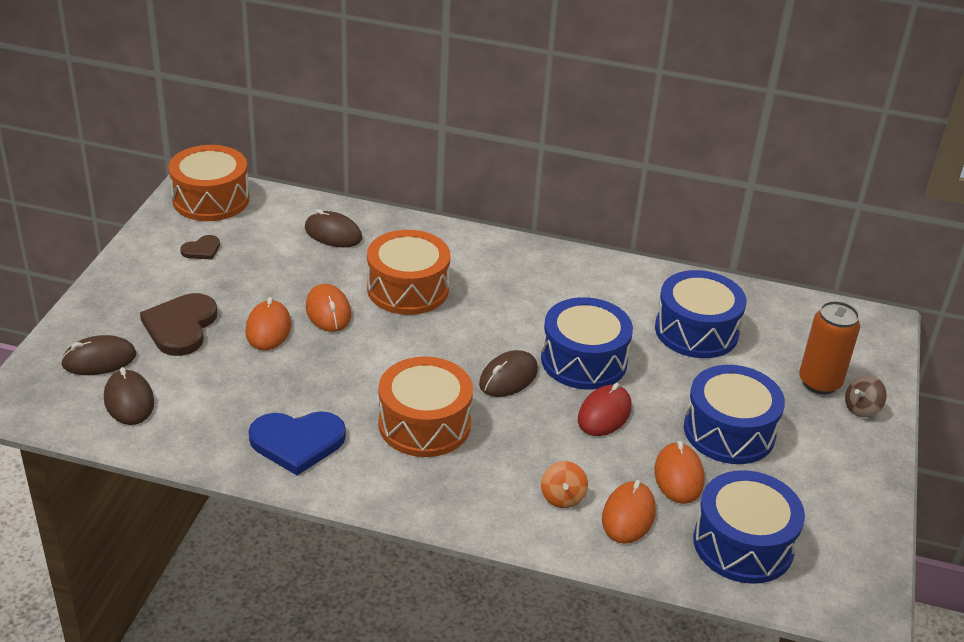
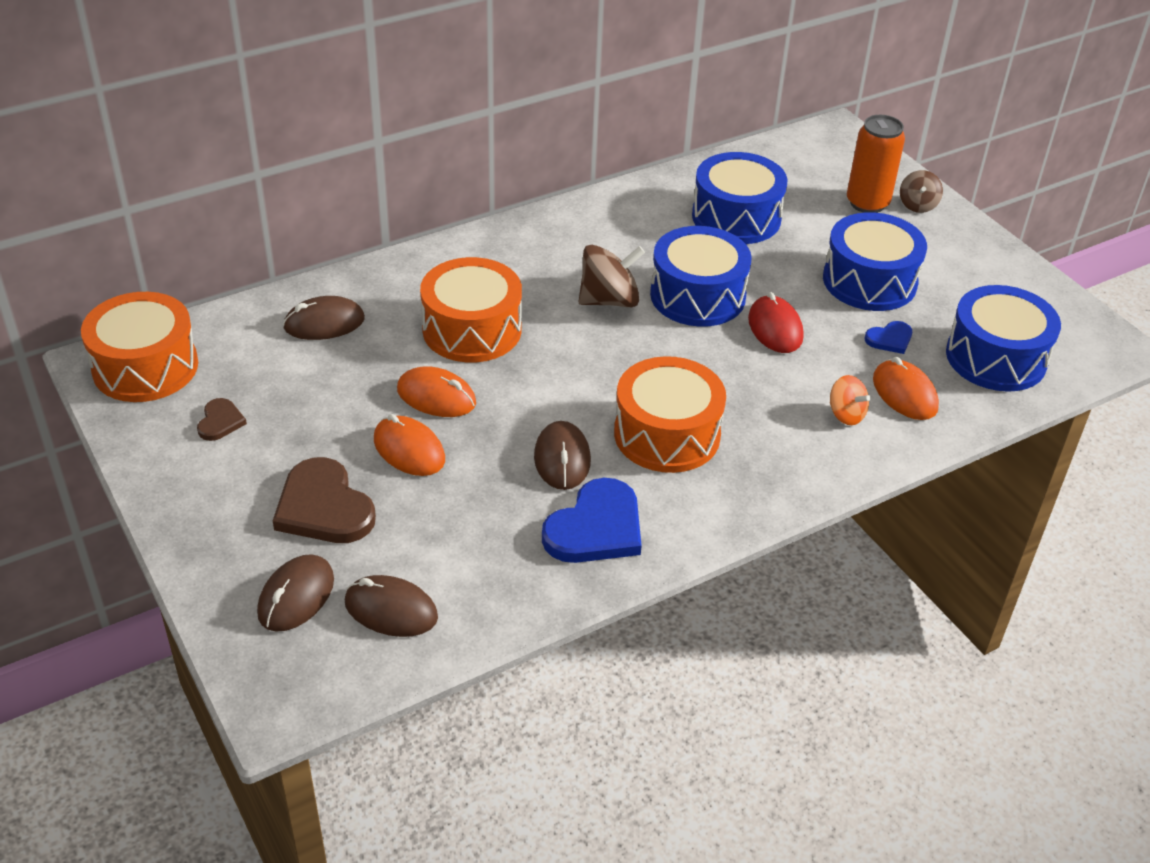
camera: 45 degrees left, 5 degrees up
brown mouse [479,350,538,397] -> brown mouse moved to [534,421,591,490]
orange mouse [654,441,704,504] -> blue heart [865,321,912,354]
none -> brown spinning top [578,245,645,307]

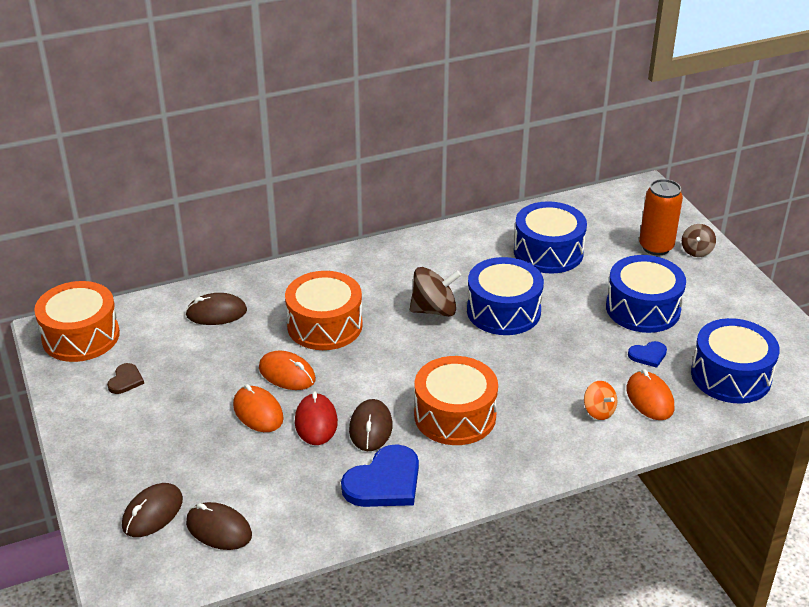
camera: 10 degrees right, 5 degrees down
brown heart [273,457,376,543] -> none
red mouse [748,292,803,353] -> red mouse moved to [295,391,338,445]

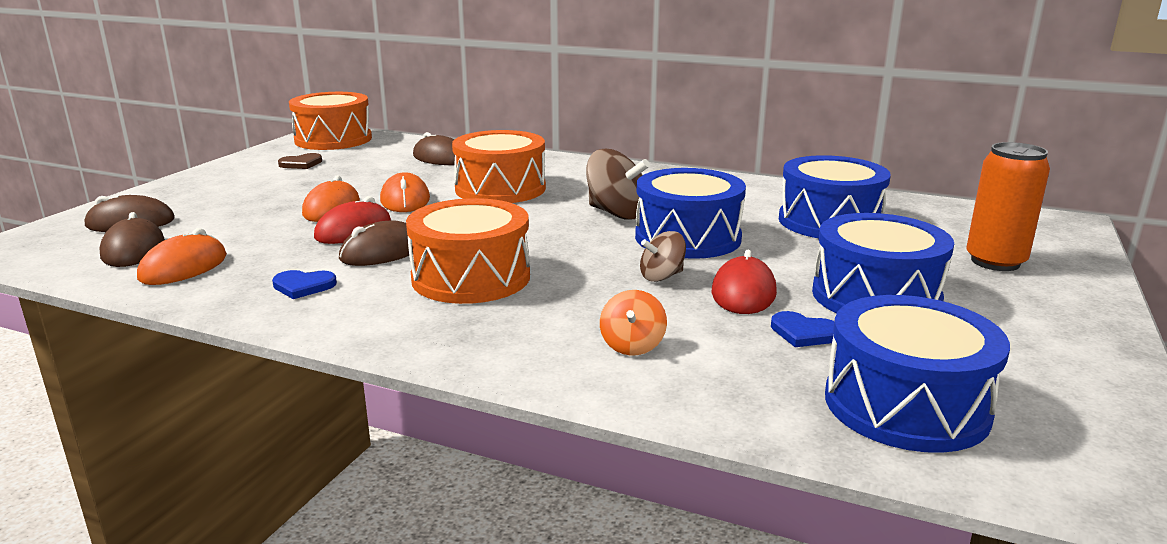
camera: 45 degrees right, 15 degrees down
blue heart [341,444,419,507] -> blue heart [272,270,337,299], size x0.51
orange mouse [626,369,674,420] -> orange mouse moved to [137,228,227,285]
brown spinning top [682,224,716,257] -> brown spinning top moved to [640,231,686,282]
none -> red mouse [712,250,777,314]

